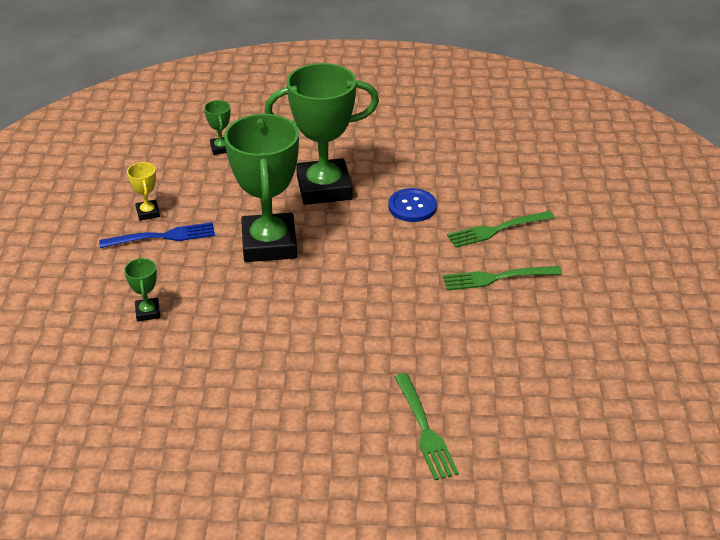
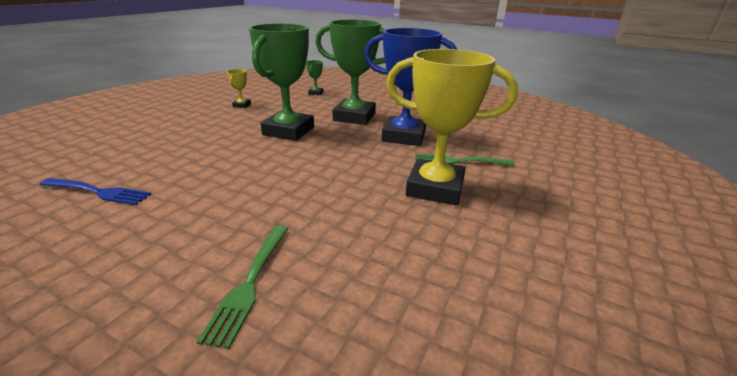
camera: 25 degrees right, 10 degrees down
blue fork [99,222,215,248] -> blue fork moved to [39,178,151,205]
green trophy [124,258,160,321] -> none
blue button [388,188,437,222] -> blue trophy [364,28,457,146]
green fork [443,266,562,290] -> yellow trophy [386,49,518,206]

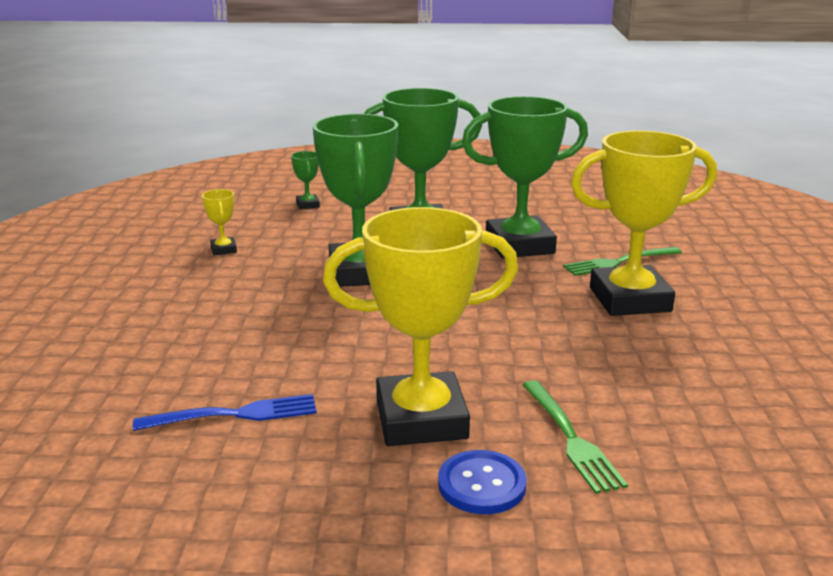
camera: 25 degrees left, 5 degrees down
blue trophy [364,28,457,146] -> green trophy [462,96,588,258]
none -> yellow trophy [323,207,518,446]
none -> blue button [438,450,527,514]

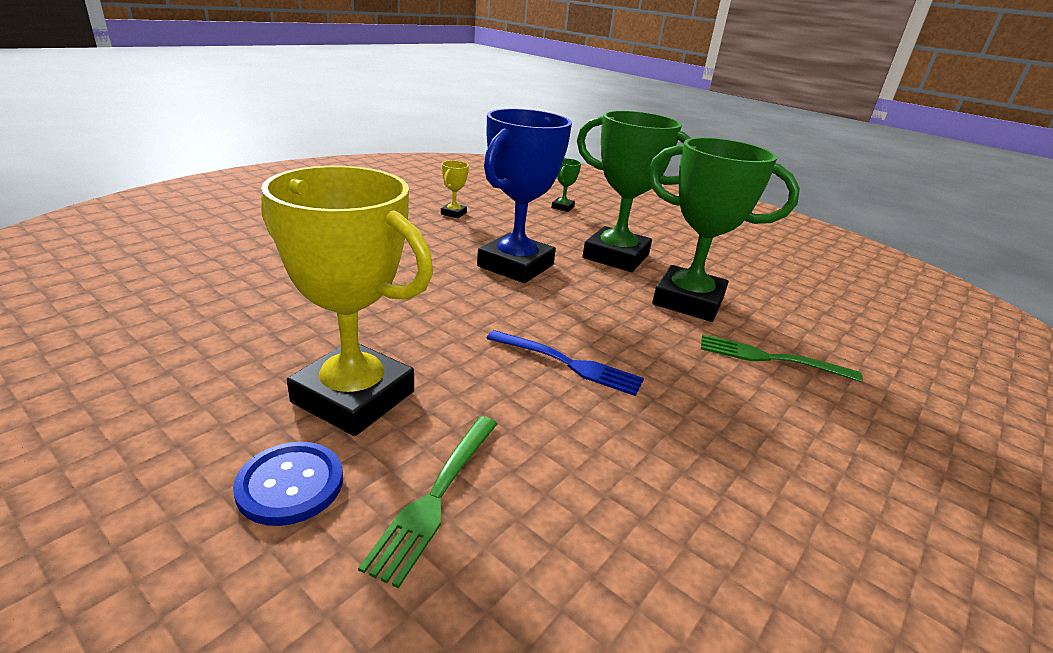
camera: 35 degrees right, 5 degrees up
blue fork [133,394,317,431] -> blue fork moved to [486,330,644,396]
green trophy [313,114,398,287] -> blue trophy [477,109,572,283]
yellow trophy [571,131,717,316] -> none

